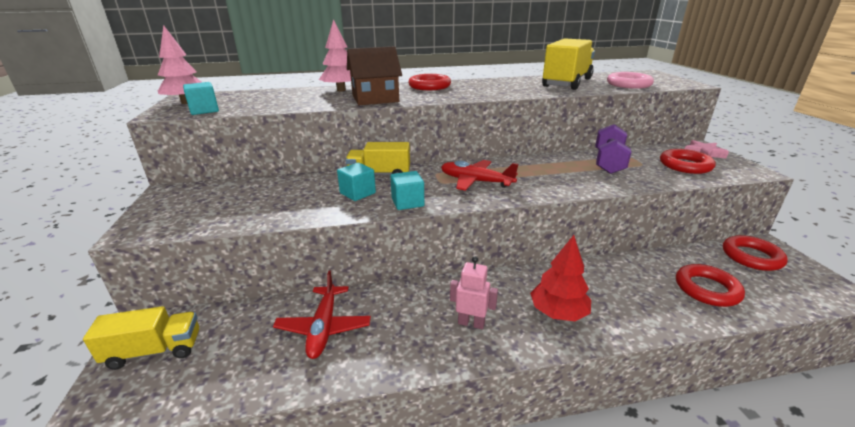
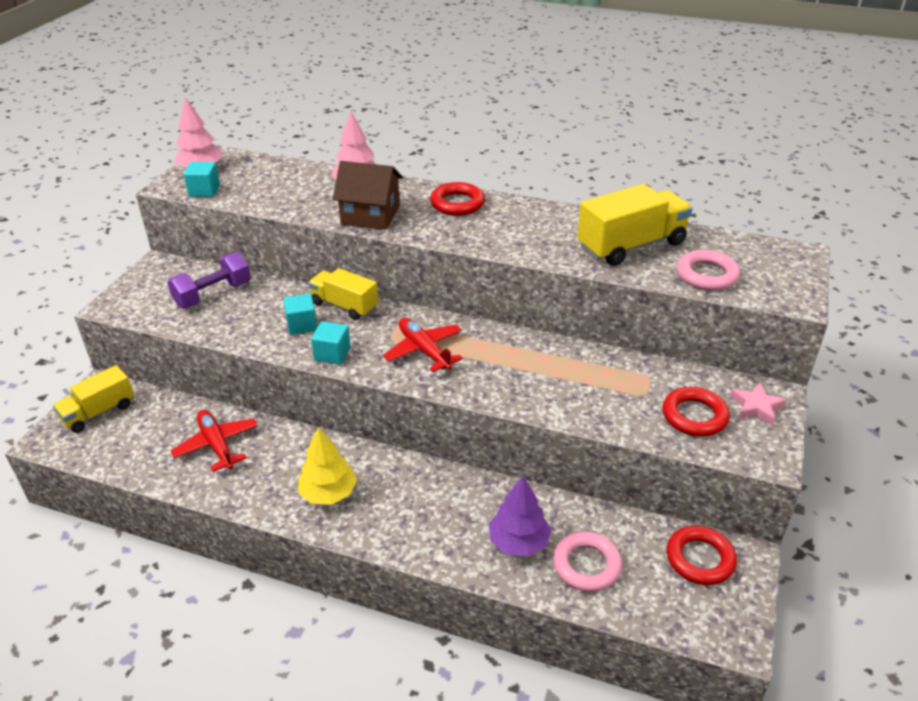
camera: 30 degrees right, 10 degrees up
yellow truck [83,306,199,370] -> yellow truck turned 120 degrees clockwise [53,365,134,433]
red plane [273,270,371,359] -> red plane turned 120 degrees clockwise [171,410,258,472]
pink robot [450,256,498,329] -> yellow tree [298,427,357,505]
red tree [530,235,591,321] -> none
purple dumbbell [596,124,631,174] -> purple dumbbell moved to [167,252,251,308]
red ring [676,264,745,307] -> pink ring [553,532,622,592]
none -> purple tree [489,476,551,556]

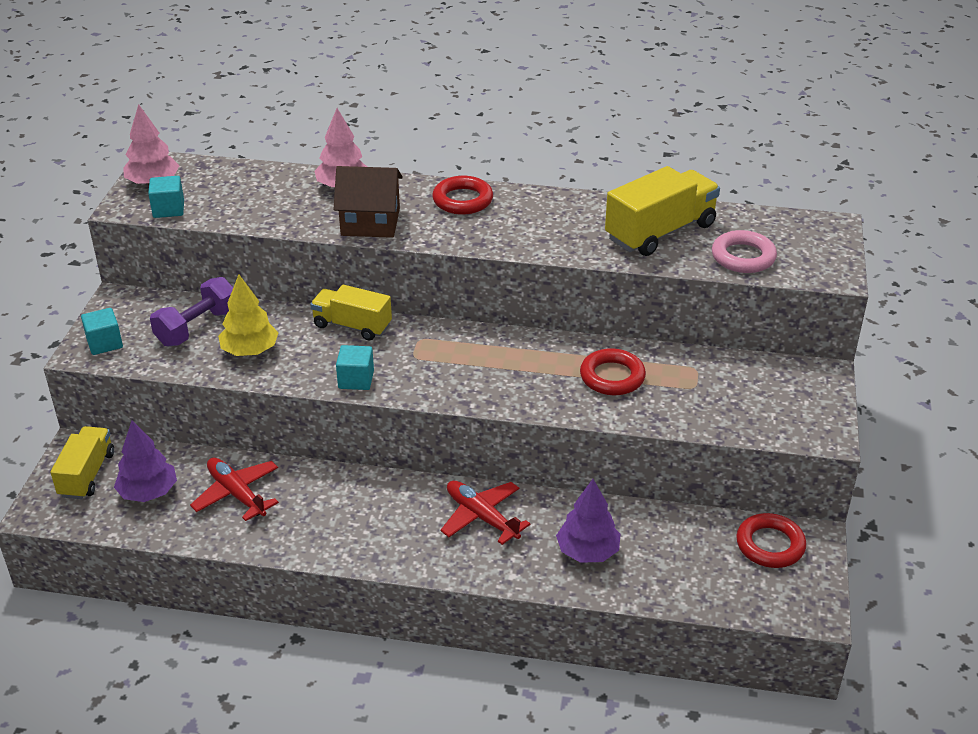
camera: 10 degrees left, 0 degrees up
yellow truck [53,365,134,433] -> yellow truck turned 150 degrees clockwise [50,426,114,499]
turquoise cube [283,293,317,335] -> turquoise cube moved to [81,308,123,355]
yellow tree [298,427,357,505] -> yellow tree moved to [218,275,279,356]
red plane [383,318,463,372] -> red plane moved to [440,481,530,545]
pink ring [553,532,622,592] -> none
red ring [663,387,730,436] -> red ring moved to [580,348,646,395]
pink star [730,383,787,426] -> none
none -> purple tree [114,420,177,502]

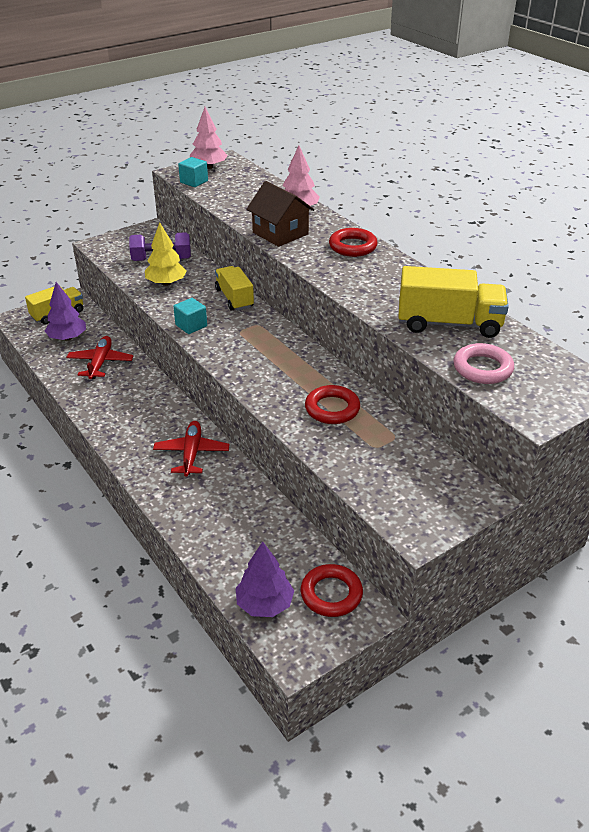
camera: 45 degrees right, 0 degrees up
turquoise cube [81,308,123,355] -> none
purple tree [556,479,621,563] -> purple tree moved to [236,541,294,617]

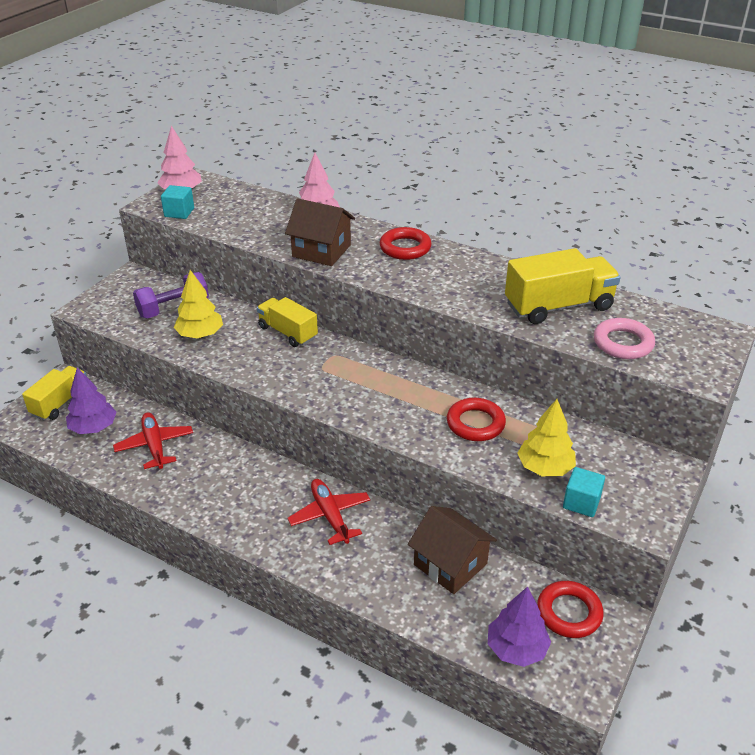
camera: 25 degrees left, 0 degrees up
turquoise cube [173,298,207,334] -> turquoise cube moved to [563,467,605,517]
none -> brown house [408,506,497,594]
none -> yellow tree [517,399,576,476]

